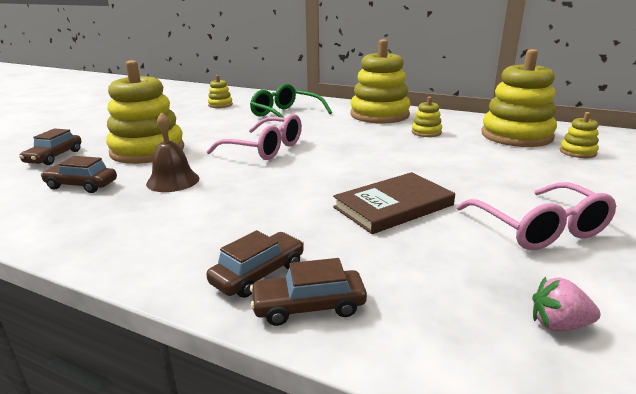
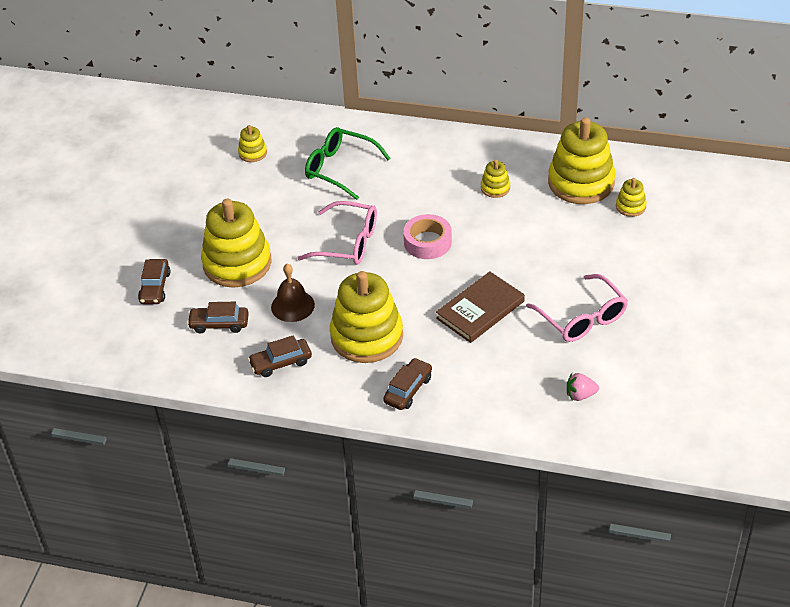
camera: 10 degrees left, 20 degrees up
brown car [250,258,367,326] -> brown car moved to [248,335,312,377]
yellow stacking toy [351,39,410,124] -> yellow stacking toy moved to [330,271,403,363]
none -> pink tape [403,214,452,259]

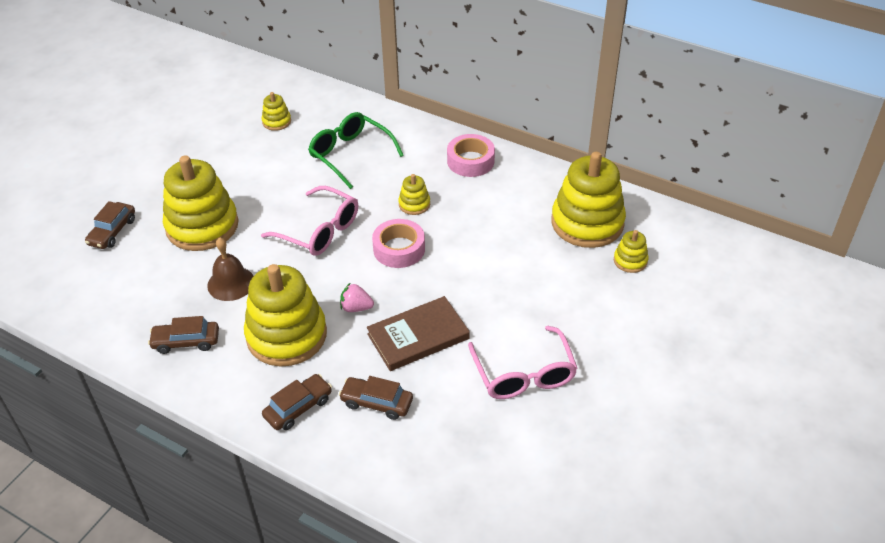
camera: 15 degrees right, 0 degrees up
brown car [187,302,249,333] -> brown car moved to [339,376,413,420]
yellow stacking toy [481,160,510,198] -> yellow stacking toy moved to [398,174,430,215]
pink strawberry [567,373,599,401] -> pink strawberry moved to [340,282,374,312]
none -> pink tape [447,134,495,177]

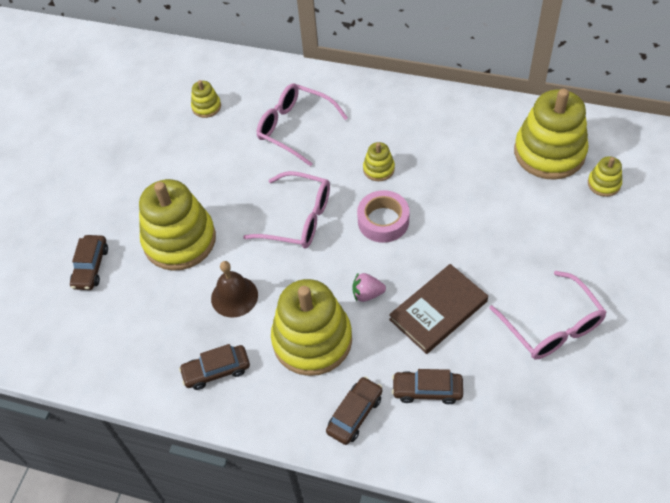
camera: 10 degrees left, 10 degrees up
green glasses [308,112,404,189] -> pink glasses [257,83,348,166]
pink tape [447,134,495,177] -> none

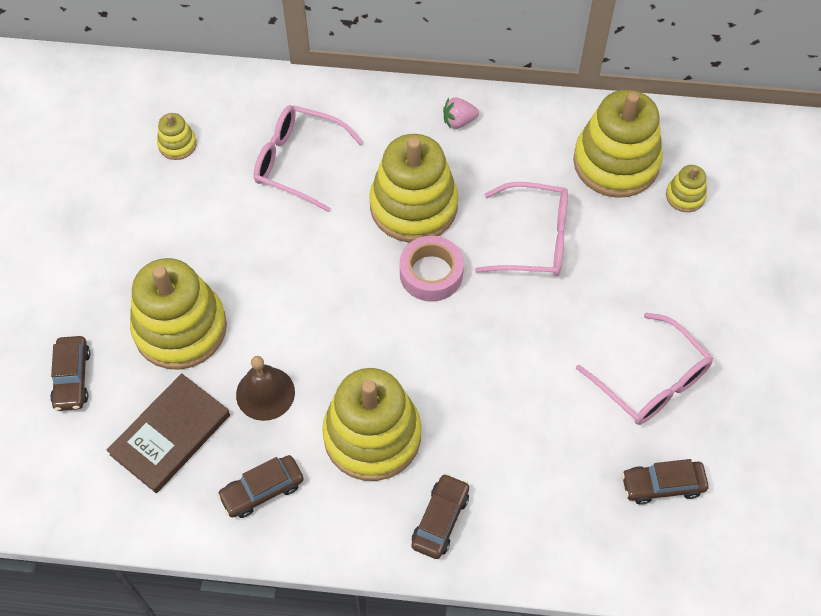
camera: 15 degrees left, 5 degrees up
pink glasses [243,171,330,249] -> pink glasses moved to [475,182,568,276]
pink strawberry [352,272,386,302] -> pink strawberry moved to [443,97,479,129]
yellow stacking toy [363,142,395,181] -> yellow stacking toy [369,134,458,242], size x2.23
brown book [389,264,488,354] -> brown book moved to [107,373,230,493]
brown car [392,369,463,404] -> brown car moved to [622,459,709,505]

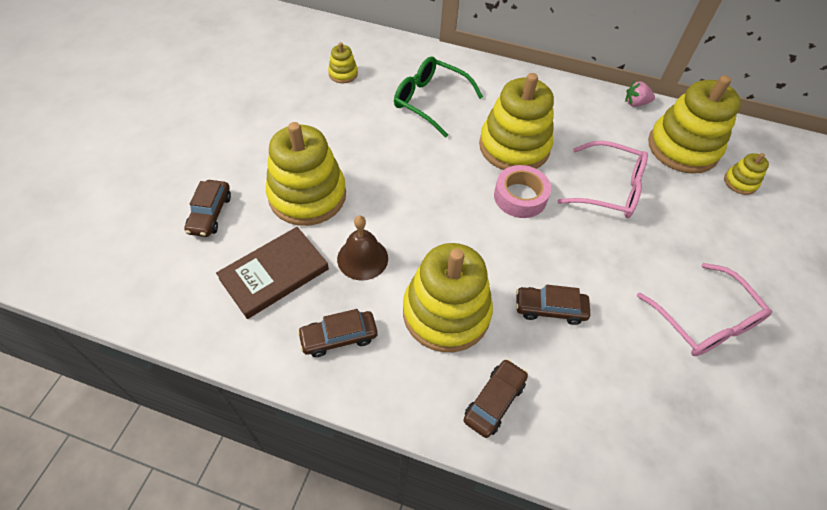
camera: 10 degrees right, 5 degrees down
pink glasses [254,105,363,212] -> green glasses [394,56,483,138]
pink strawberry [443,97,479,129] -> pink strawberry moved to [625,81,655,107]
brown car [622,459,709,505] -> brown car moved to [516,285,590,325]

